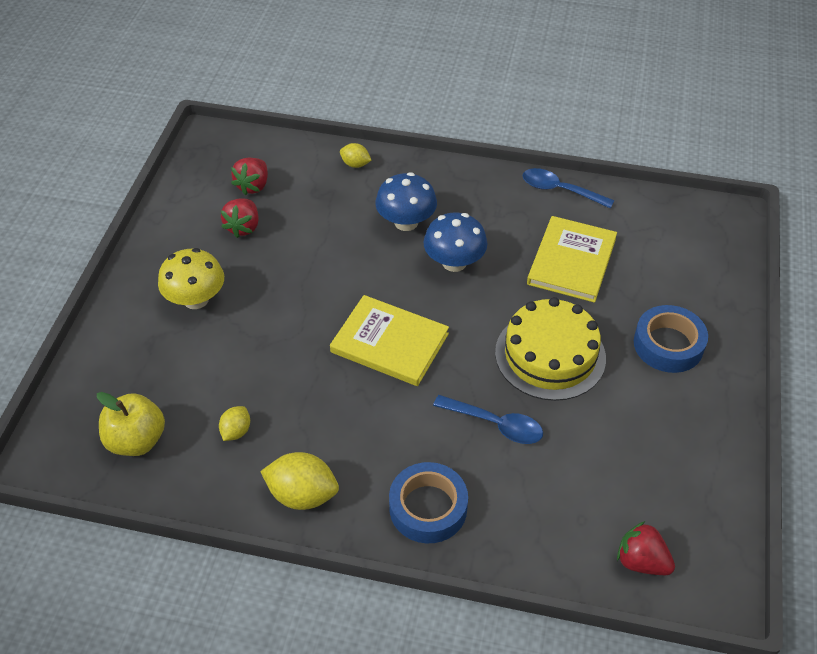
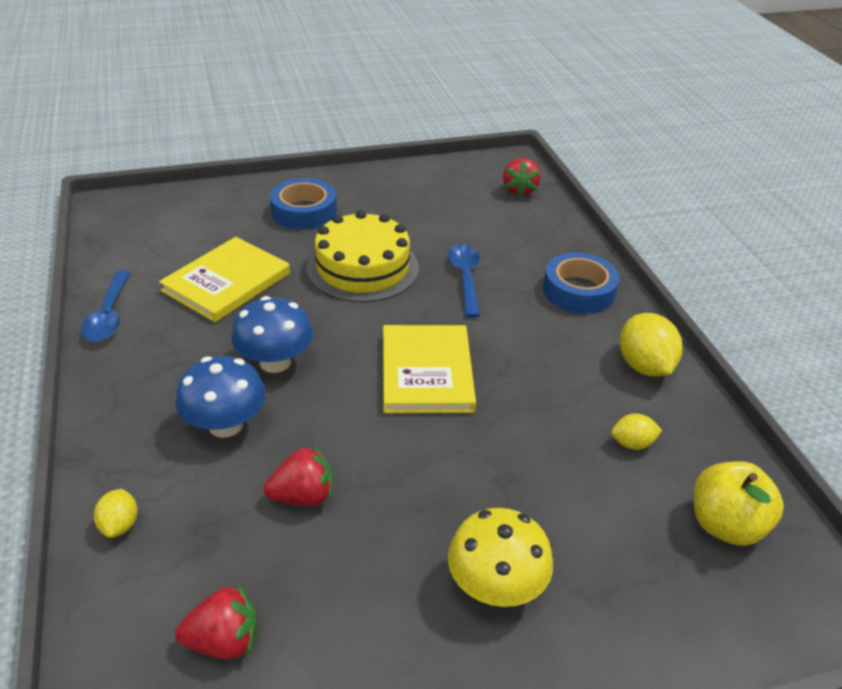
camera: 120 degrees left, 10 degrees down
red strawberry [221,199,259,238] -> red strawberry moved to [264,446,332,506]
yellow book [527,216,617,303] -> yellow book turned 45 degrees counterclockwise [159,237,290,322]

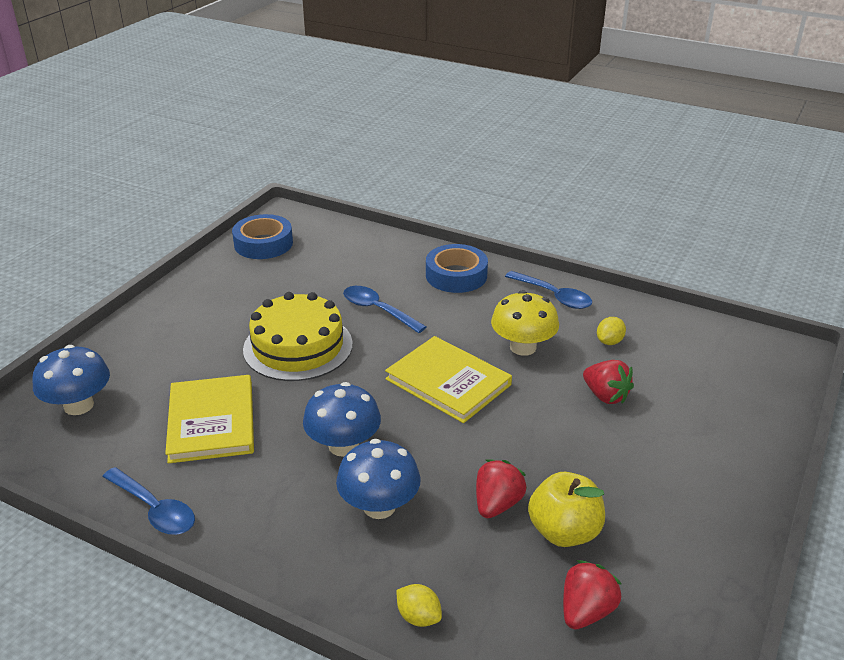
camera: 45 degrees left, 5 degrees down
blue tape [270,178,337,230] -> blue tape moved to [232,214,293,259]
yellow mushroom [448,508,553,607] -> yellow mushroom moved to [491,290,559,356]
red strawberry [503,158,541,197] -> red strawberry moved to [583,360,634,404]
yellow lemon [620,313,682,376] -> blue spoon [505,271,592,309]
yellow apple [694,461,784,546] -> yellow apple moved to [528,472,605,547]
none -> blue mushroom [32,345,110,415]

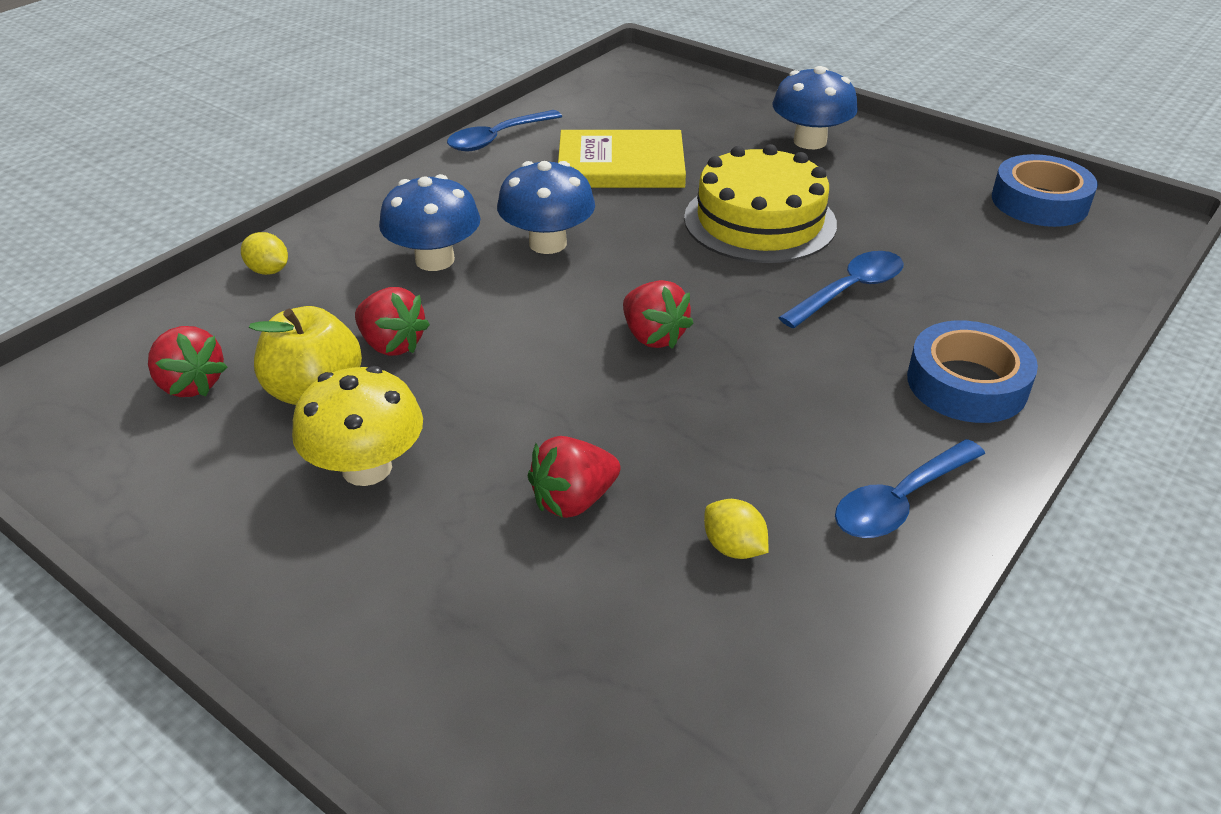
camera: 100 degrees right, 5 degrees up
blue mushroom [32,345,110,415] -> blue mushroom moved to [772,66,858,149]
yellow book [385,336,512,423] -> red strawberry [623,280,694,349]
yellow lemon [396,584,442,627] -> yellow lemon turned 75 degrees clockwise [241,232,288,275]
yellow mushroom [491,290,559,356] -> yellow mushroom moved to [292,366,423,486]

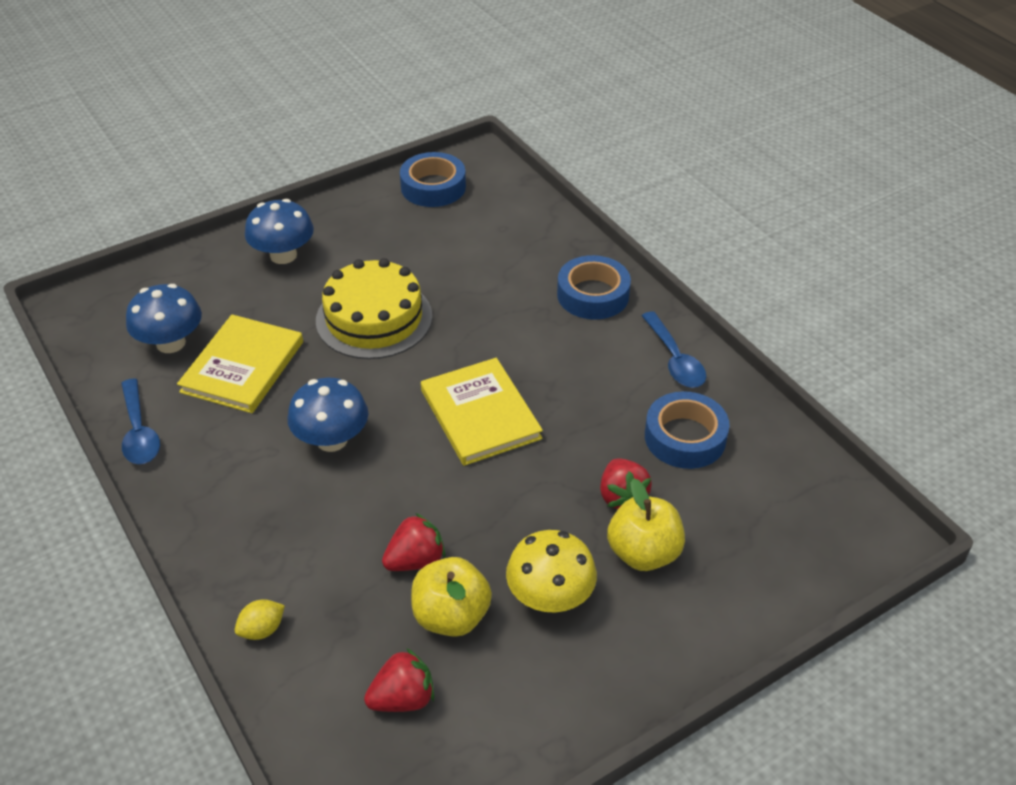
camera: 70 degrees left, 5 degrees up
blue mushroom [379,174,480,271] -> blue mushroom moved to [126,284,202,353]
red strawberry [623,280,694,349] -> yellow book [421,358,543,466]
yellow lemon [704,499,769,559] -> blue tape [645,391,730,469]
blue spoon [778,251,904,328] -> none
none -> yellow apple [607,478,685,571]

